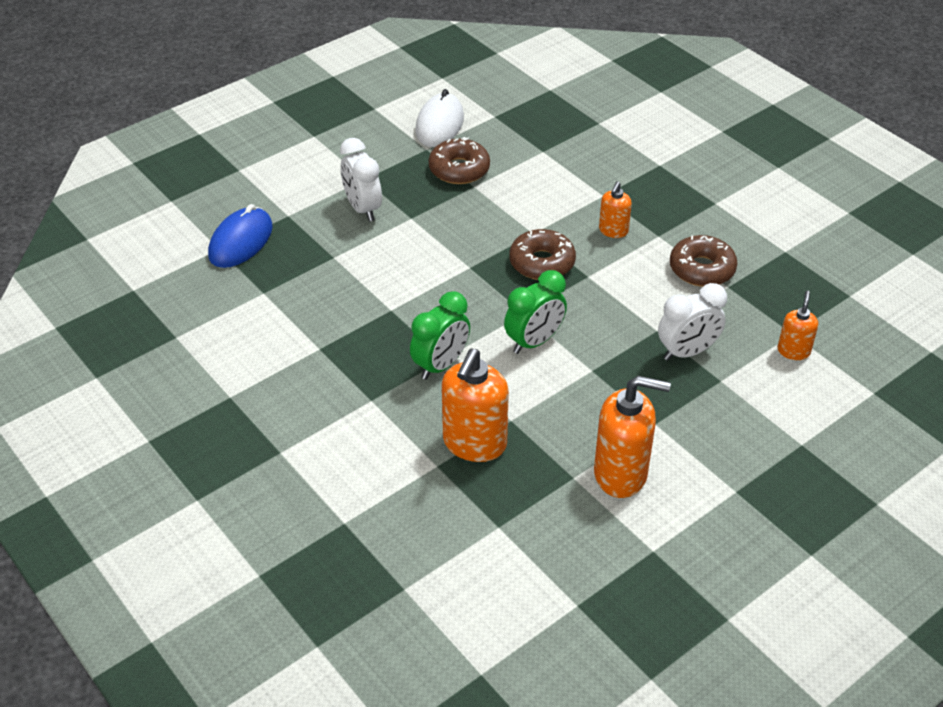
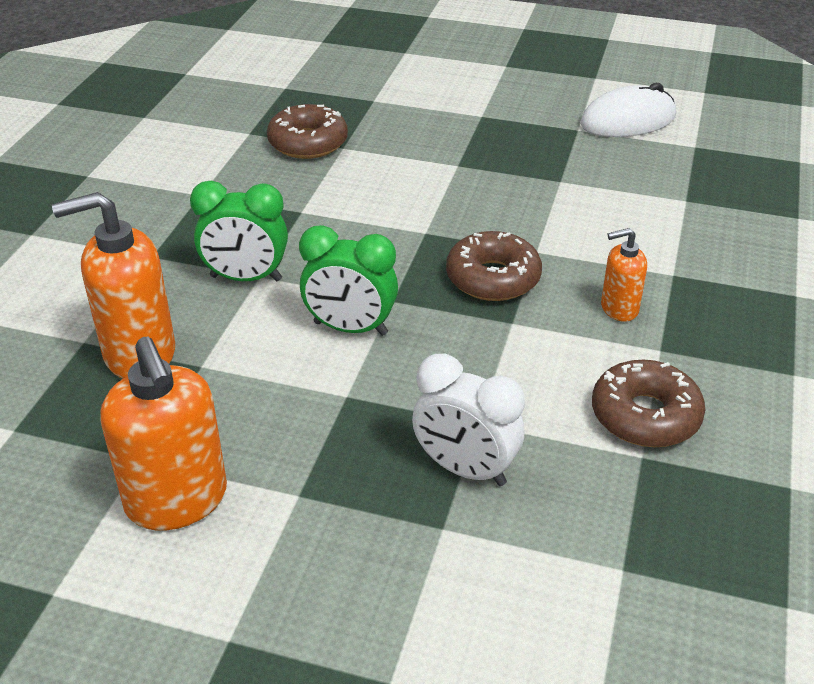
camera: 55 degrees right, 5 degrees down
blue mouse [208,204,273,268] -> none
white clock [340,138,382,222] -> none
brown donut [429,137,490,184] -> brown donut moved to [267,104,348,159]
orange soap dispenser [778,291,818,360] -> none

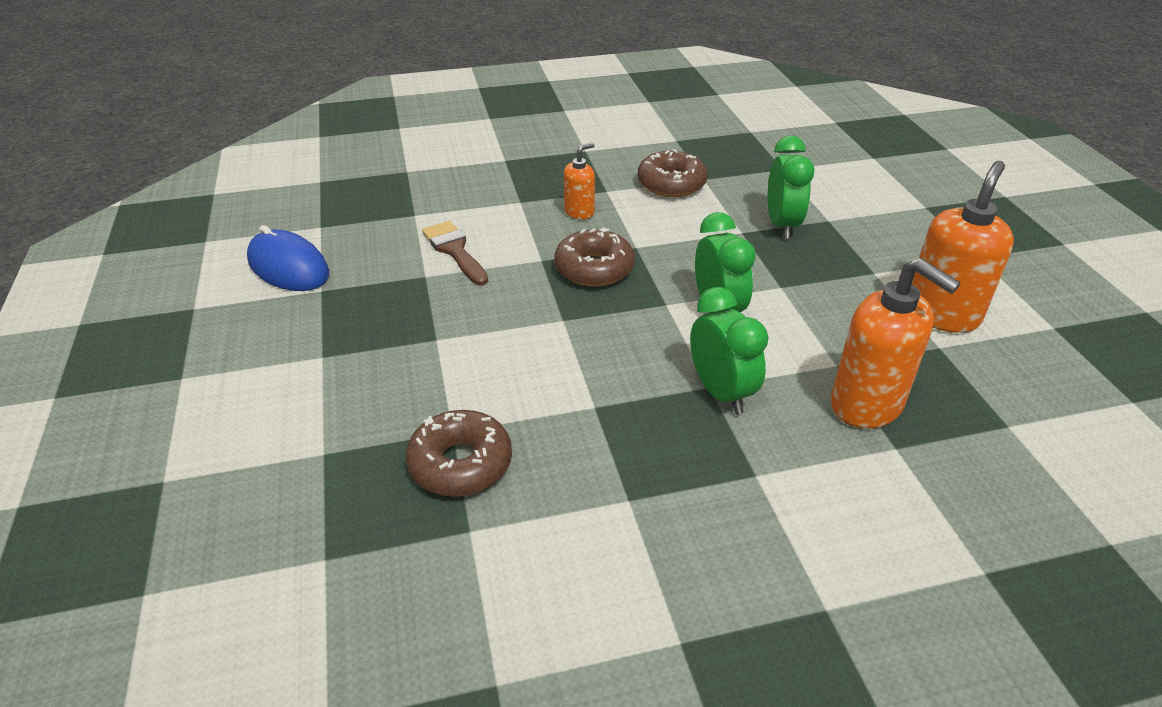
camera: 120 degrees left, 0 degrees up
white clock [412,354,525,486] -> green clock [768,135,815,239]
white mouse [580,83,676,137] -> blue mouse [247,225,329,291]
orange soap dispenser [601,228,647,322] -> orange soap dispenser turned 90 degrees counterclockwise [564,143,595,220]
none -> brown brush [422,221,488,286]

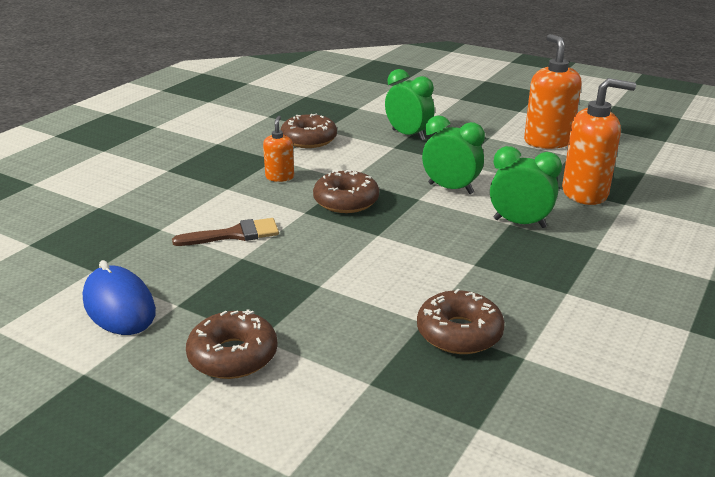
camera: 45 degrees left, 10 degrees down
blue mouse [247,225,329,291] -> blue mouse turned 60 degrees clockwise [83,260,156,335]
brown brush [422,221,488,286] -> brown brush turned 150 degrees clockwise [172,218,279,246]
none -> brown donut [186,309,278,379]

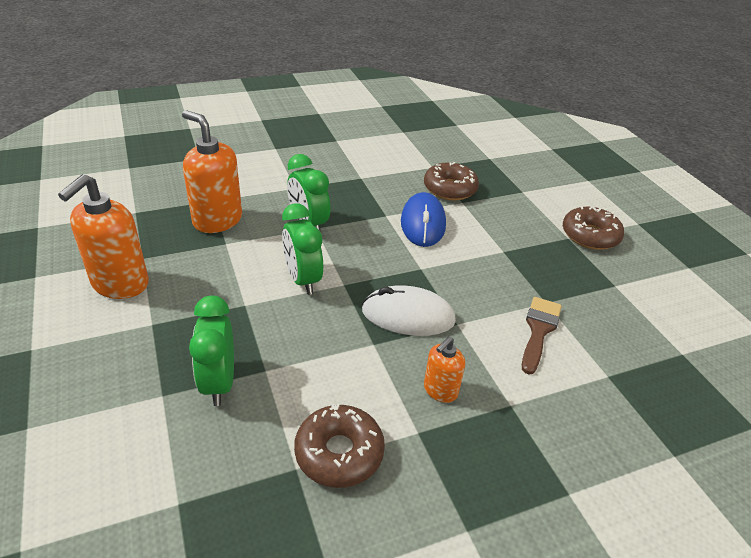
camera: 145 degrees left, 10 degrees up
blue mouse [83,260,156,335] -> blue mouse moved to [401,192,446,247]
brown brush [172,218,279,246] -> brown brush turned 90 degrees clockwise [522,297,562,375]
brown donut [313,169,379,213] -> white mouse [362,285,456,336]

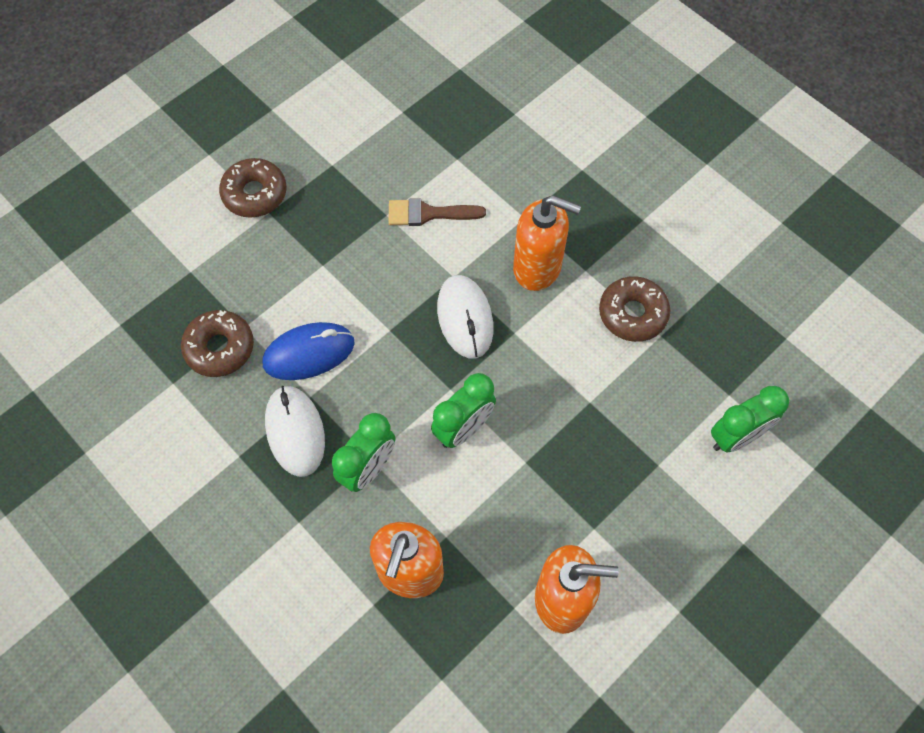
camera: 110 degrees left, 25 degrees up
green clock [189,296,234,406] -> green clock moved to [711,386,789,453]
orange soap dispenser [424,337,465,403] -> orange soap dispenser [513,195,581,291], size x1.86
none -> white mouse [265,386,325,477]

